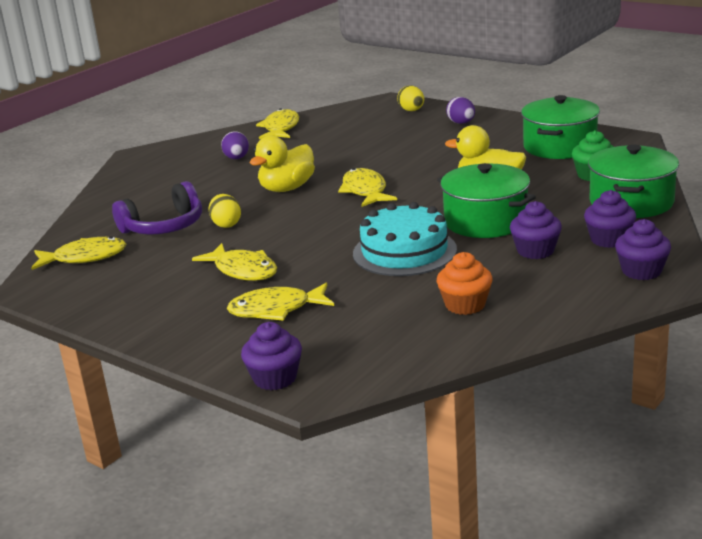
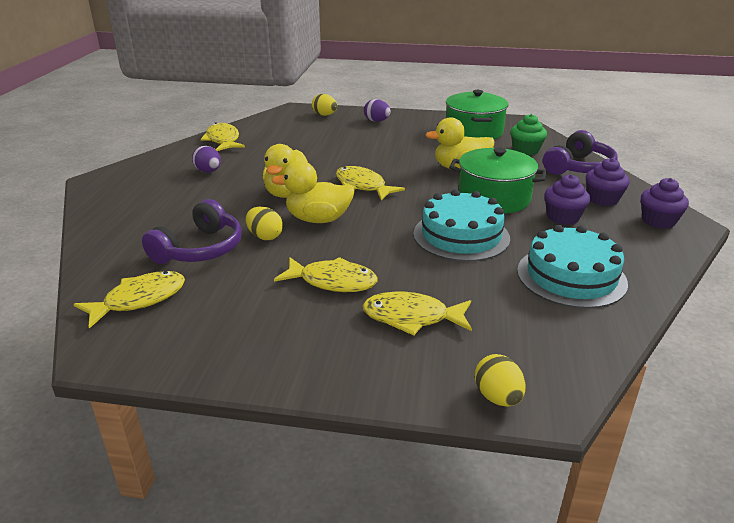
camera: 30 degrees left, 5 degrees up
yellow fish [227,283,334,321] -> yellow fish turned 45 degrees clockwise [363,291,472,335]
purple cupcake [241,322,302,390] -> yellow egg [475,354,525,407]
orange cupcake [437,252,493,315] -> turquoise cake [517,225,628,309]
green pot [588,145,679,218] -> purple headphones [543,130,618,175]
none -> yellow duck [271,161,355,223]

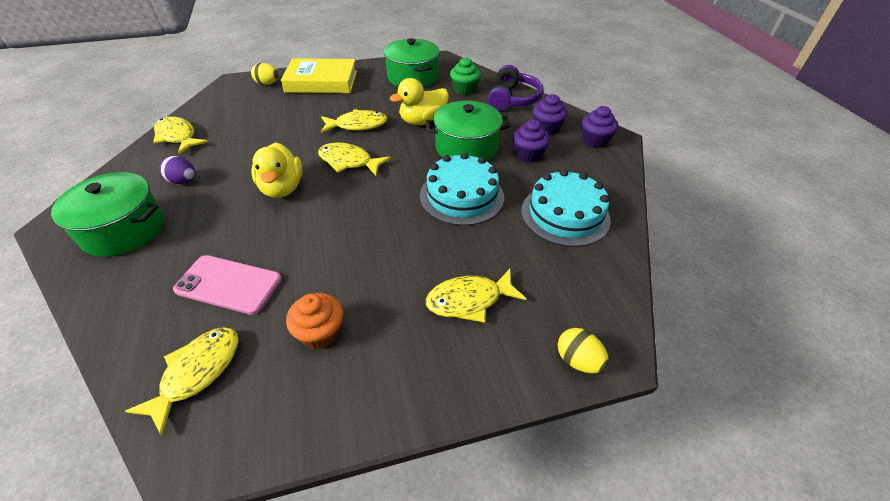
camera: 25 degrees left, 15 degrees up
purple headphones [142,199,242,264] -> pink phone [173,255,282,315]
yellow egg [246,207,283,240] -> none
yellow duck [271,161,355,223] -> none
yellow fish [274,257,378,292] -> yellow fish moved to [321,109,387,133]
purple egg [364,99,391,122] -> yellow book [281,58,357,93]
none -> green pot [51,172,164,257]
none -> orange cupcake [286,293,343,349]

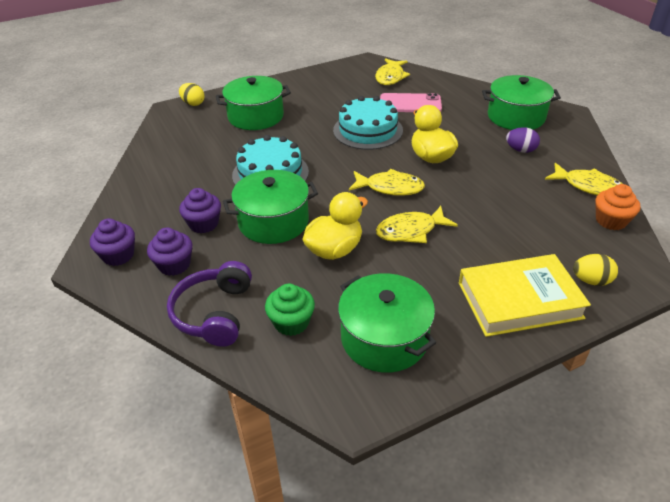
camera: 170 degrees right, 5 degrees down
orange cupcake [286,293,343,349] -> orange cupcake moved to [595,184,640,230]
yellow fish [426,269,527,323] -> green pot [216,76,291,130]
turquoise cake [521,169,611,247] -> turquoise cake moved to [333,96,403,150]

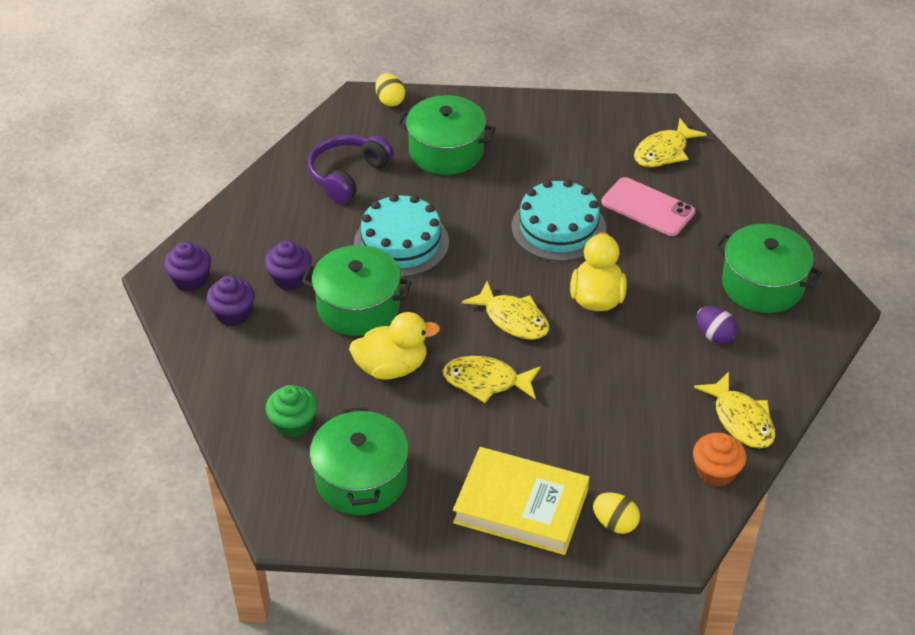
camera: 30 degrees right, 5 degrees up
purple headphones [167,261,252,347] -> purple headphones moved to [308,135,394,204]

